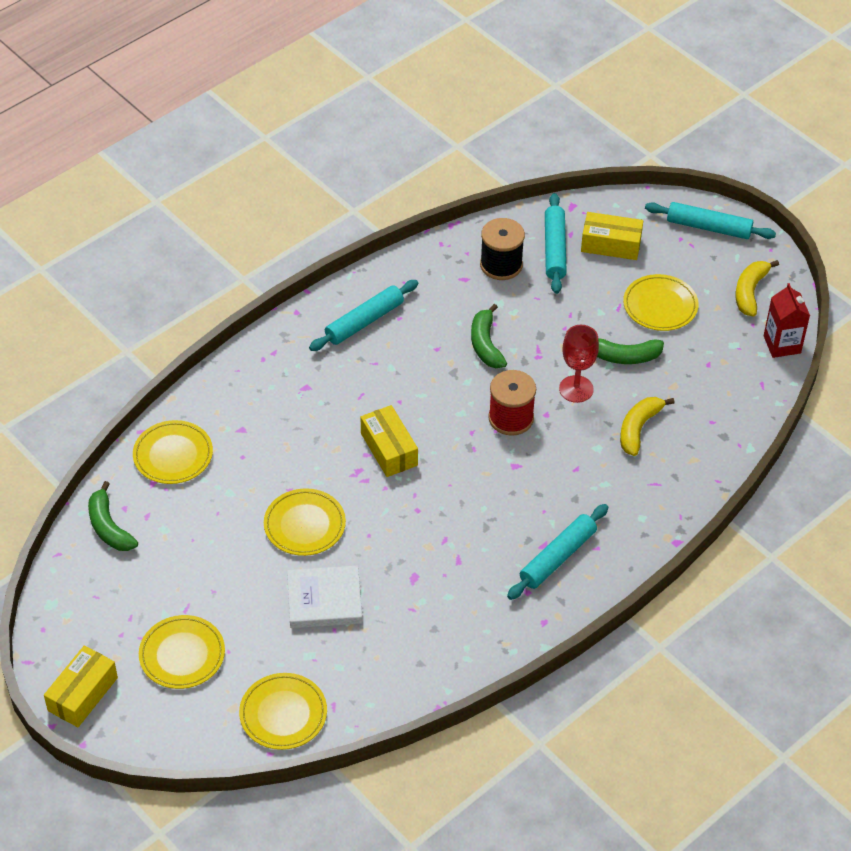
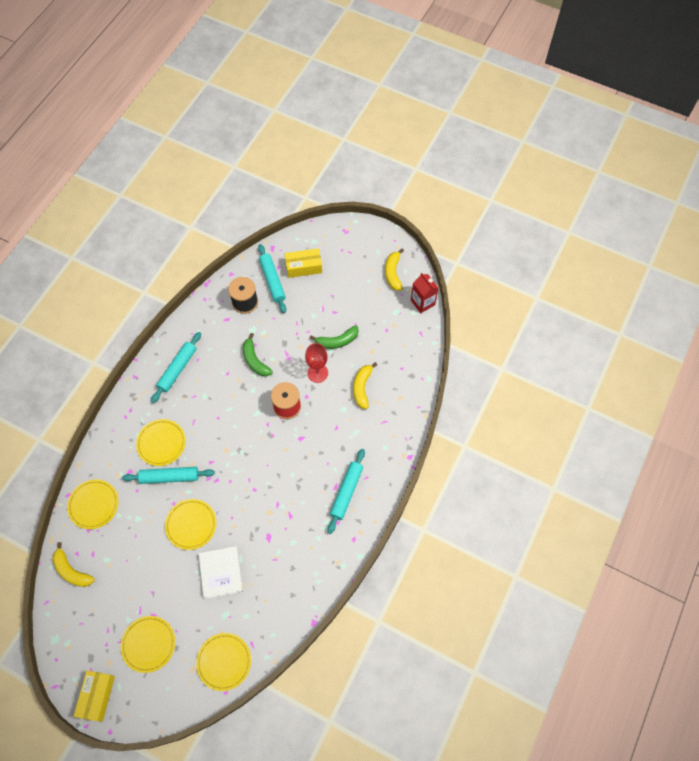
camera: 20 degrees left, 15 degrees up
green banana [88,481,138,551] -> yellow banana [52,542,95,587]
white book [287,566,362,628] -> white book turned 75 degrees counterclockwise [199,546,243,599]
yellow box [361,405,418,477] -> none
yellow plate [623,274,699,331] -> yellow plate moved to [136,419,186,466]
turquoise rolling pin [645,202,776,239] -> turquoise rolling pin moved to [122,467,215,484]

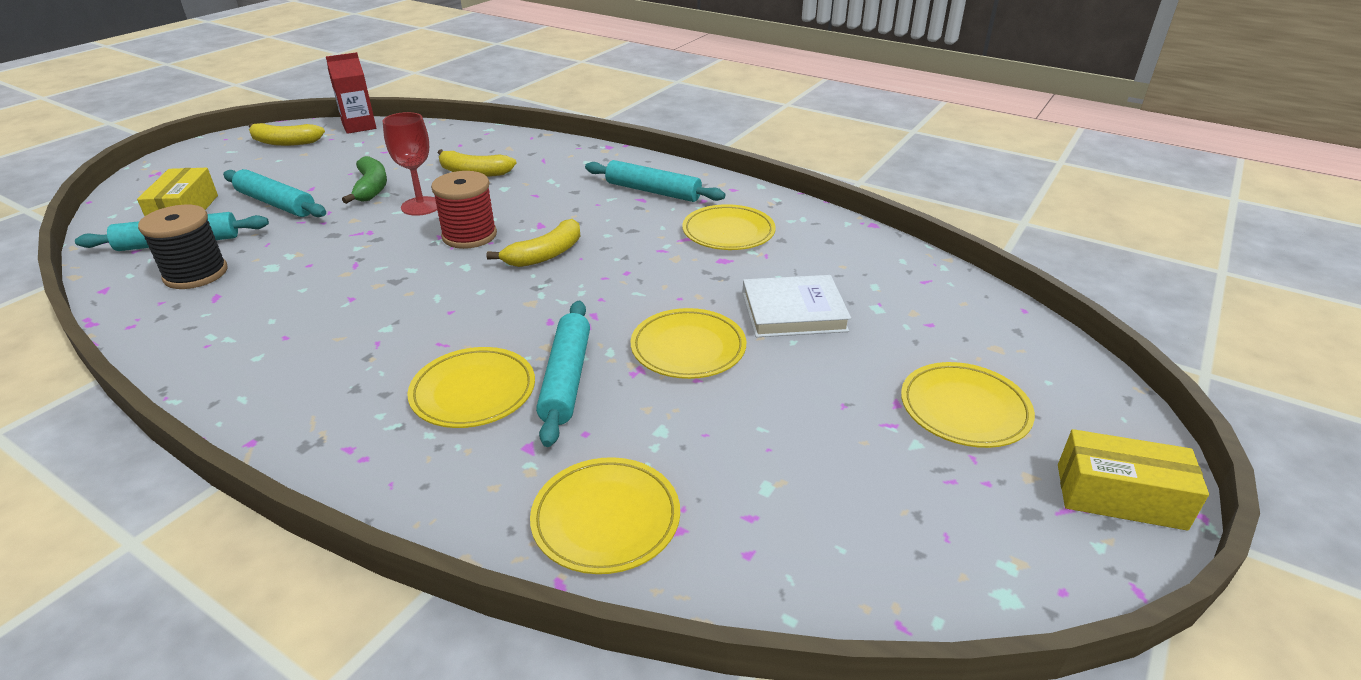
camera: 85 degrees left, 30 degrees down
yellow banana [52,542,95,587] -> yellow banana moved to [486,219,580,267]
turquoise rolling pin [151,332,201,403] -> turquoise rolling pin moved to [223,169,326,217]
yellow plate [196,633,251,691] -> yellow plate moved to [682,204,776,250]
green banana [243,333,273,376] -> none

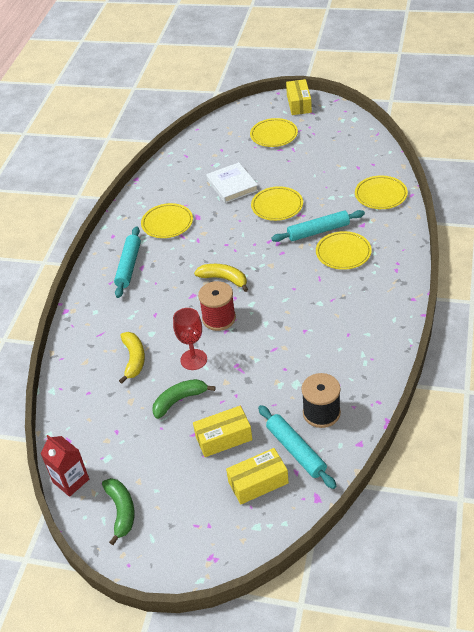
camera: 105 degrees left, 10 degrees up
turquoise rolling pin [223,169,326,217] -> yellow box [193,406,252,457]
yellow banana [249,123,325,146] -> green banana [102,478,134,545]

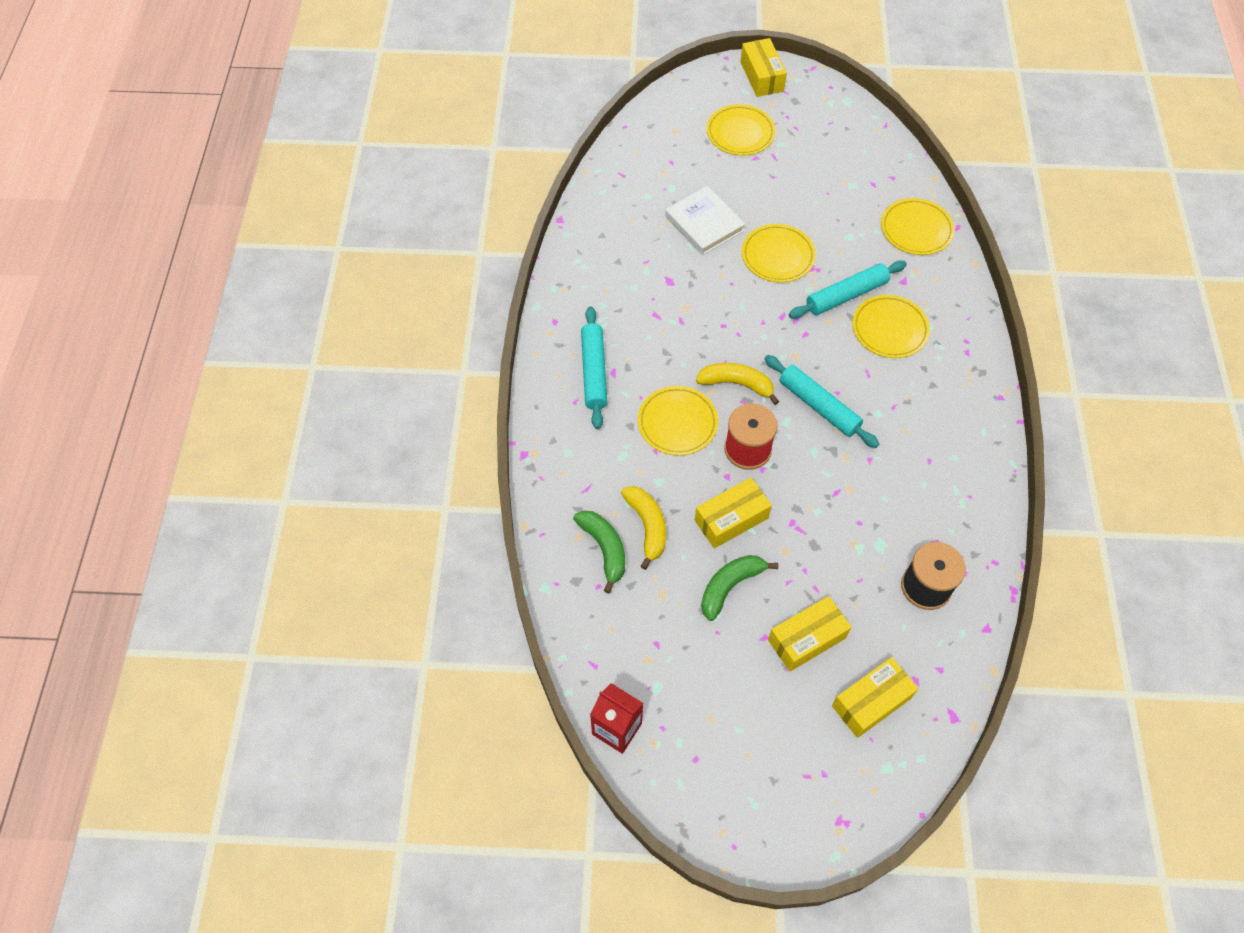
camera: 15 degrees left, 15 degrees up
green banana [102,478,134,545] -> green banana moved to [573,511,625,594]
yellow plate [141,203,193,238] -> yellow plate moved to [638,386,718,456]
red goblet [173,308,207,370] -> yellow box [695,478,772,548]
turquoise rolling pin [258,405,336,489] -> turquoise rolling pin moved to [764,355,879,448]

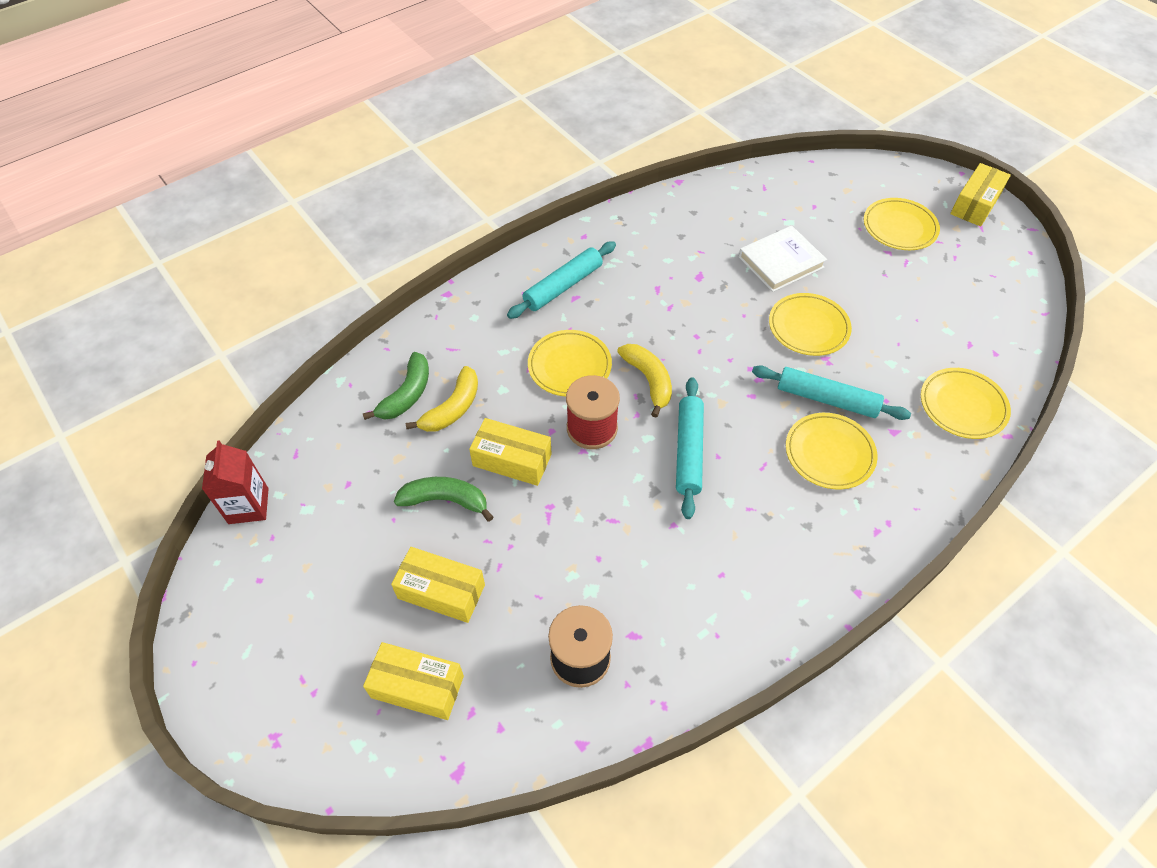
camera: 50 degrees right, 5 degrees down
white book [665,186,745,255] -> white book turned 45 degrees clockwise [739,226,827,292]

